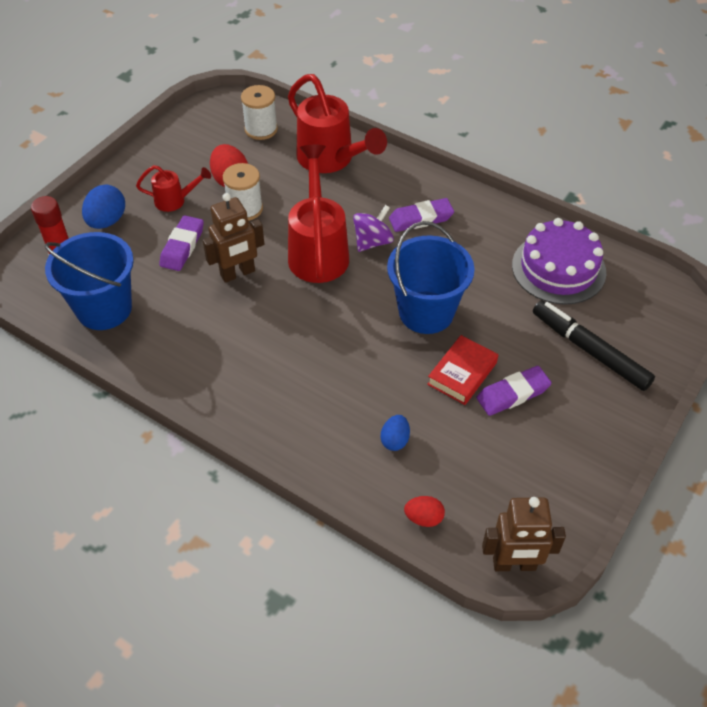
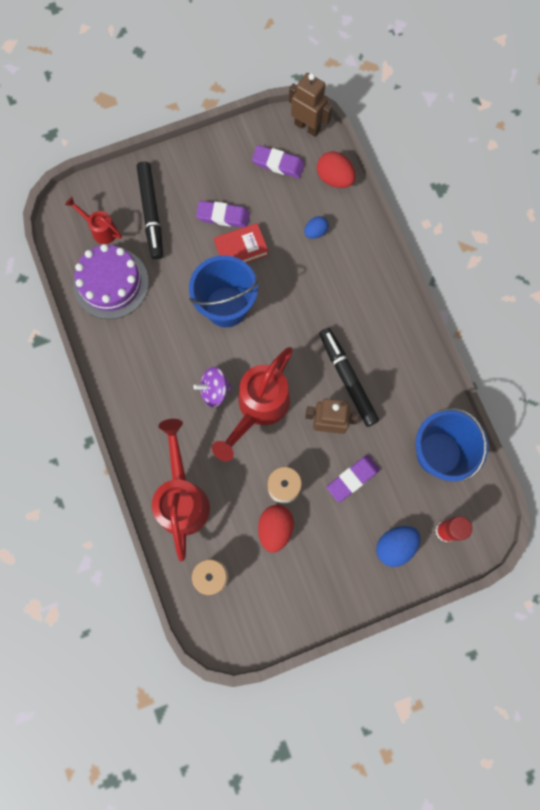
camera: 145 degrees left, 25 degrees up
red watering can [136,165,211,212] -> red watering can moved to [65,197,122,244]
purple eraser [389,198,454,232] -> purple eraser moved to [252,145,305,178]
red egg [404,496,445,527] -> red egg [317,152,356,188], size x1.62
none -> black marker [319,328,379,427]

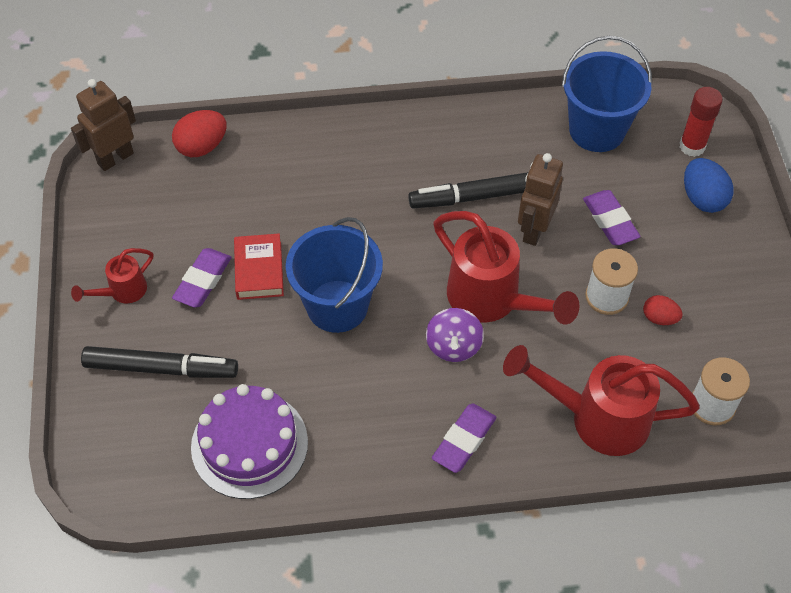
camera: 75 degrees left, 20 degrees down
red watering can [65,197,122,244] -> red watering can moved to [71,248,153,303]
purple eraser [252,145,305,178] -> purple eraser moved to [432,403,496,473]
red egg [258,505,294,553] -> red egg [643,295,683,325], size x0.62
blue egg [304,216,329,238] -> none

